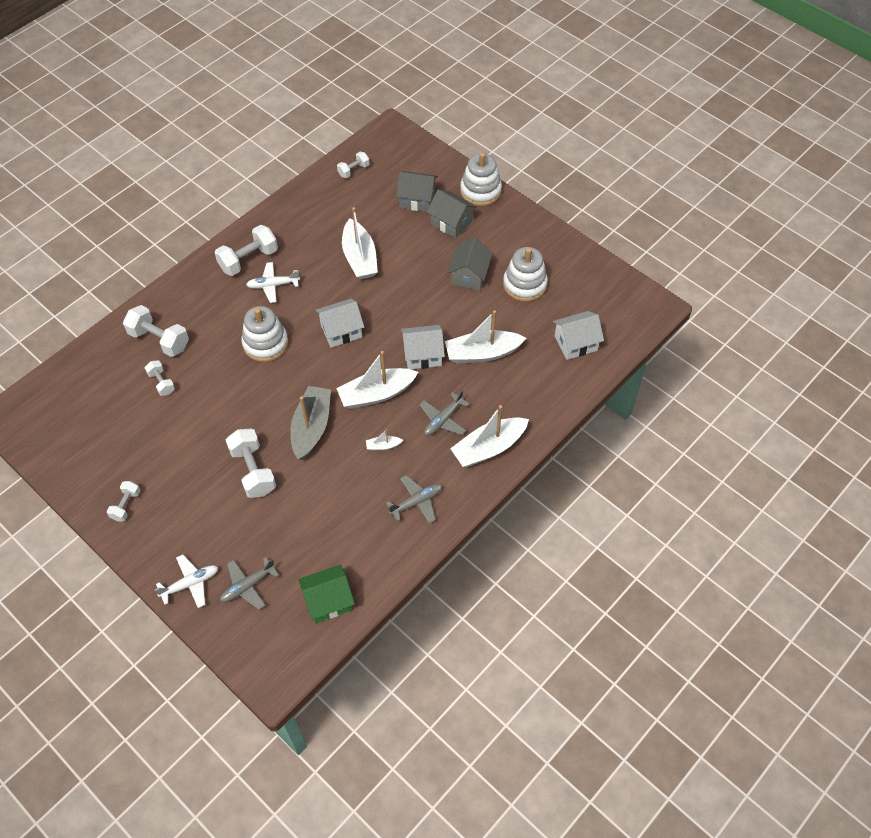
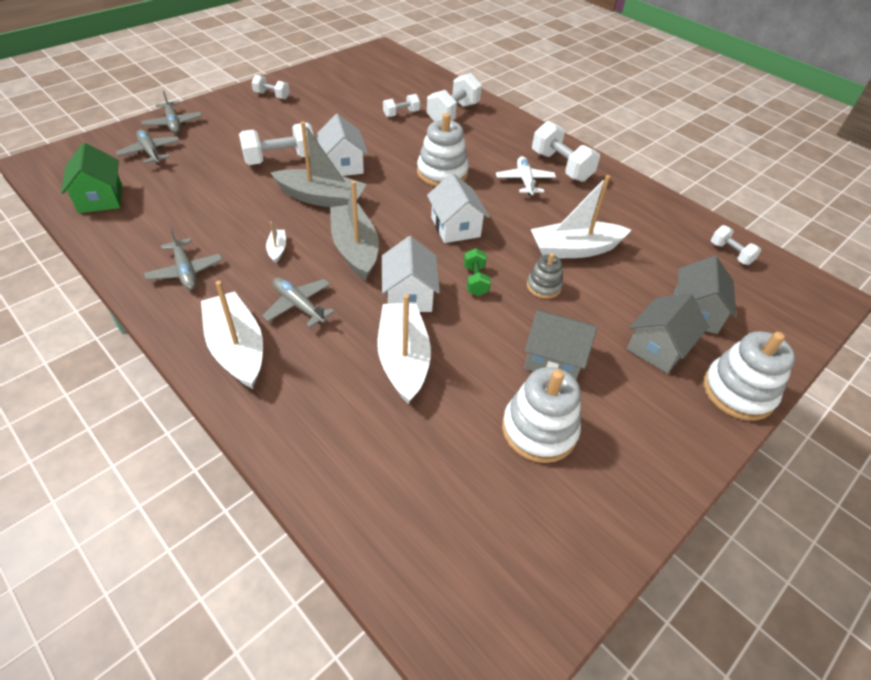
camera: 90 degrees right, 10 degrees down
white plane [155,555,218,608] -> grey plane [141,91,202,133]
white boat [336,351,418,409] -> grey boat [330,181,379,281]
white house [553,311,604,360] -> white house moved to [316,114,368,176]
none -> green dumbbell [464,248,491,296]
none -> grey stacking toy [527,253,563,299]

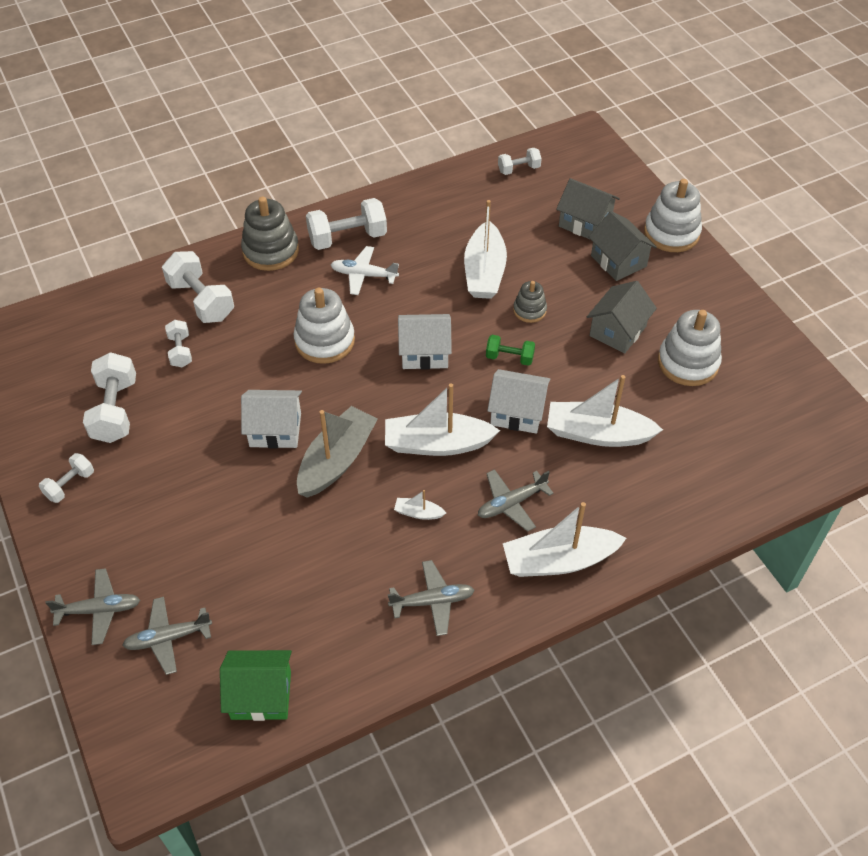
camera: 70 degrees left, 5 degrees up
white dumbbell [239,123,314,165] -> white dumbbell moved to [83,352,136,443]
grey boat [330,181,379,281] -> white boat [385,384,500,456]
none -> grey stacking toy [241,197,299,271]

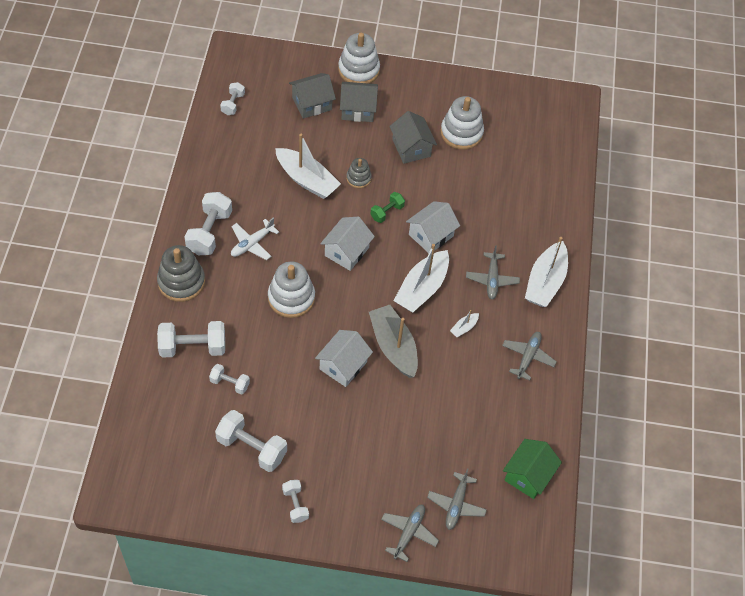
camera: 60 degrees left, 5 degrees up
white boat [547,375,663,447] -> none

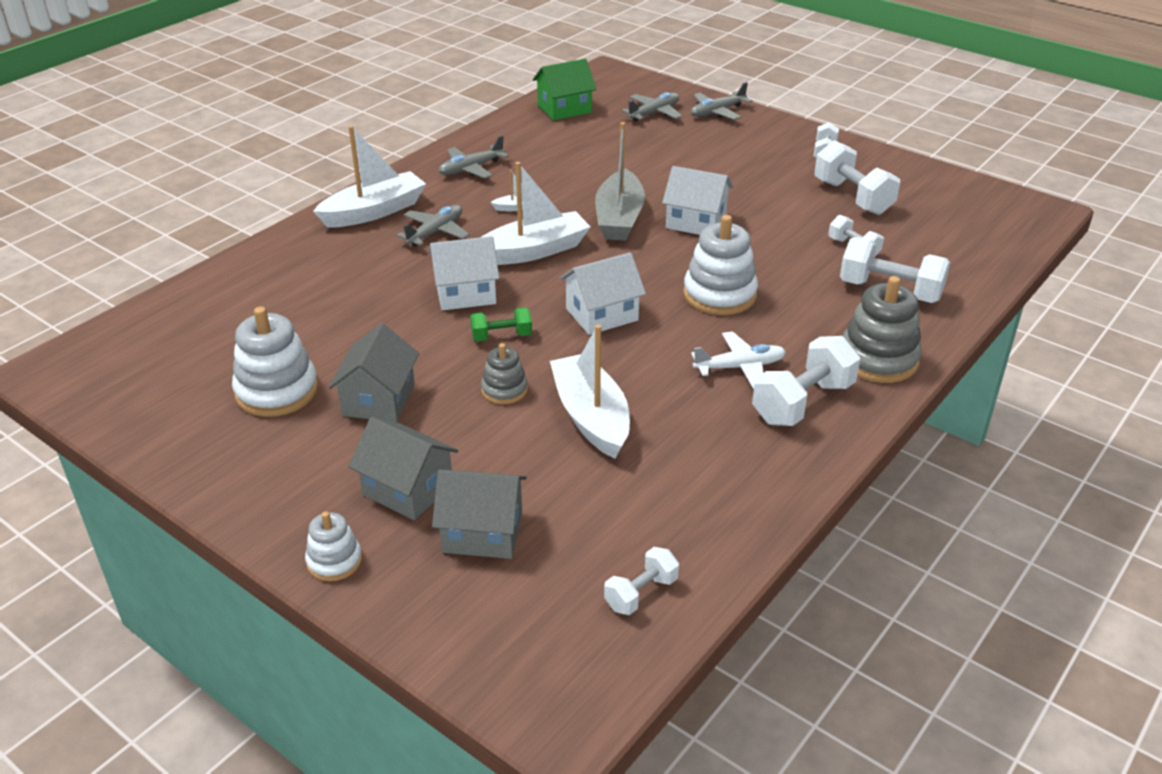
camera: 145 degrees left, 20 degrees down
white house [315,330,373,387] -> white house turned 45 degrees clockwise [662,166,733,235]
white stacking toy [338,33,380,84] -> white stacking toy [305,511,362,581], size x0.57

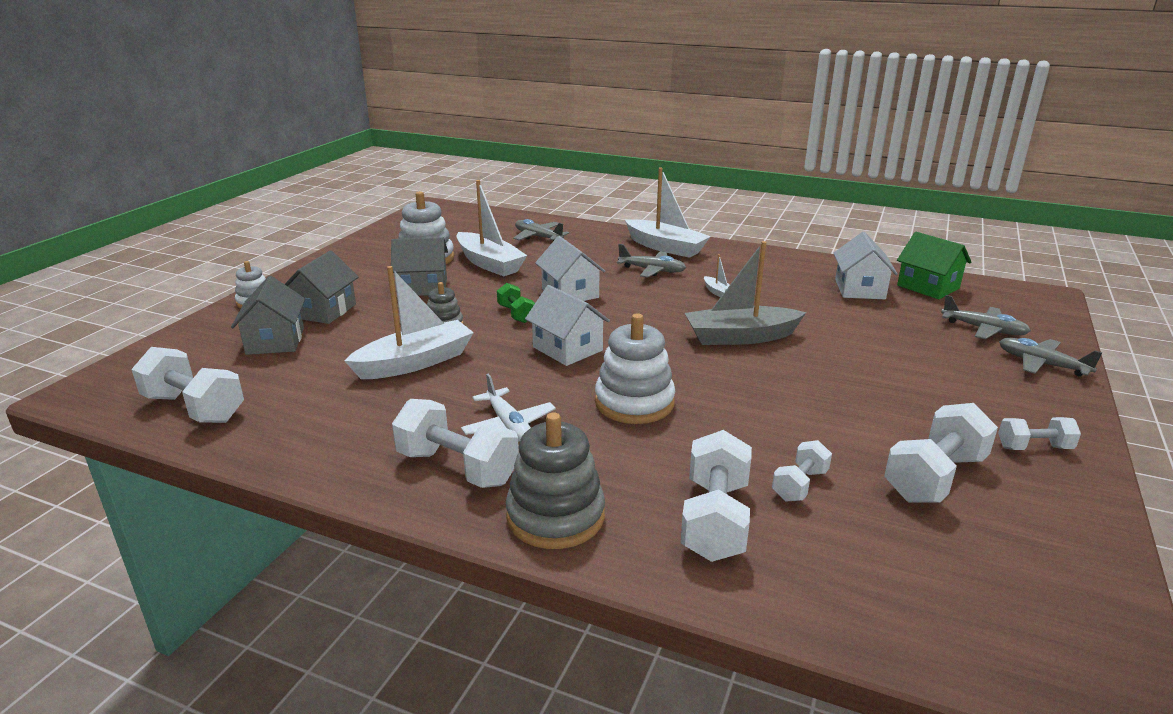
camera: 75 degrees right, 10 degrees down
grey plane [439,136,509,178] -> grey plane moved to [513,219,569,241]
white boat [481,162,591,265] -> white boat moved to [456,180,527,276]
white dumbbell [604,547,679,615] -> white dumbbell [131,347,244,423], size x1.76
white house [662,166,733,235] -> white house moved to [834,232,898,299]

